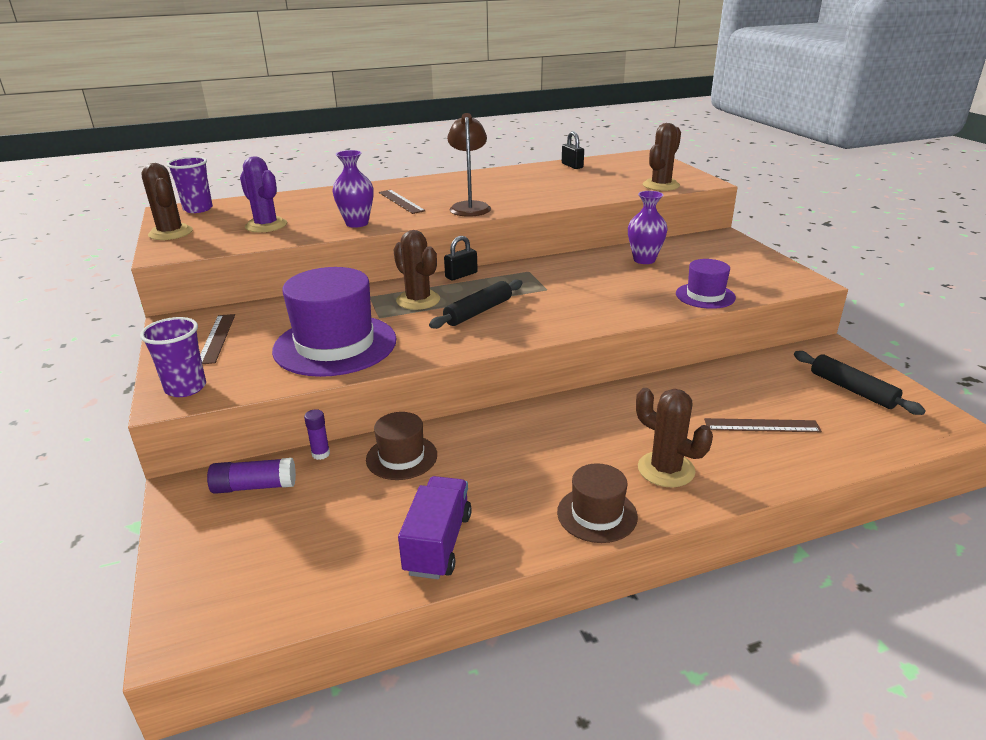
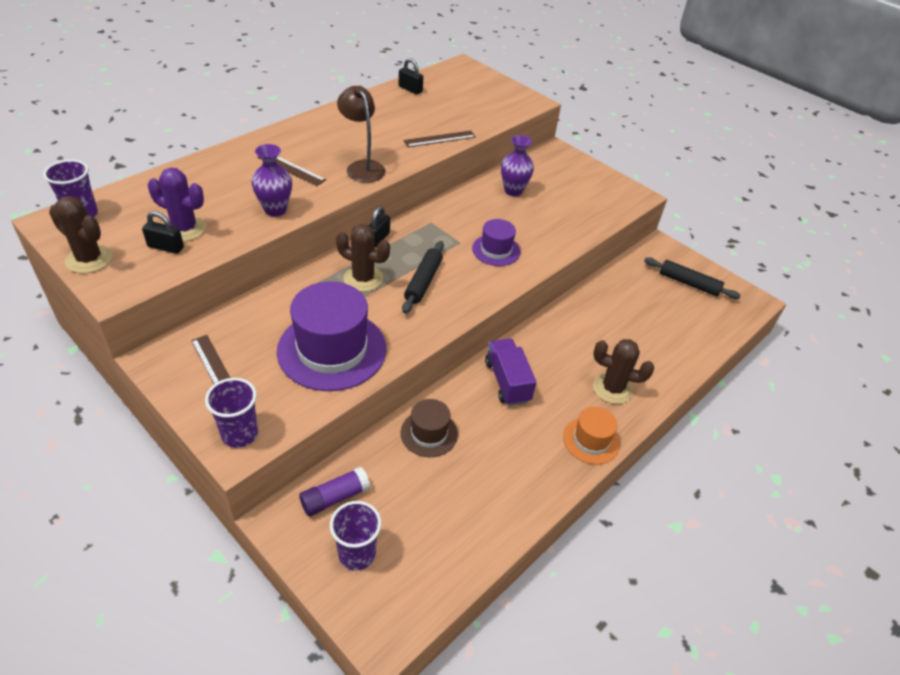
camera: 30 degrees left, 15 degrees up
purple glue stick [304,409,330,460] -> none
purple truck [398,476,472,579] -> purple truck moved to [485,338,536,406]
brown hat [557,463,638,543] -> orange hat [563,407,620,464]
brown cactus [643,123,681,191] -> none
purple hat [676,259,736,309] -> purple hat moved to [472,219,521,266]
brown ruler [704,418,822,432] -> brown ruler moved to [404,131,476,147]
none -> black padlock [142,211,184,254]
none -> purple cup [330,501,381,571]

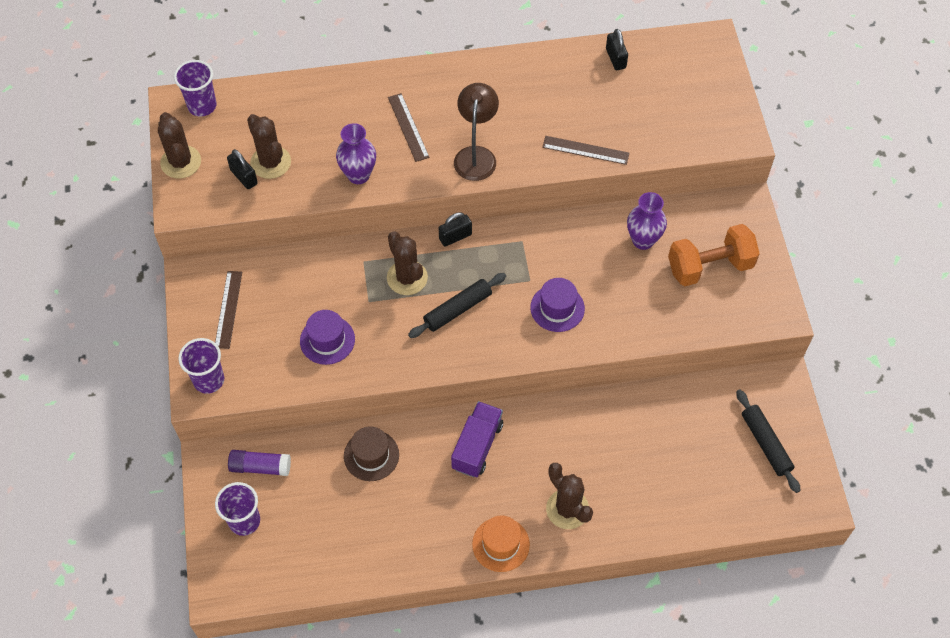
camera: 40 degrees right, 15 degrees up
purple cactus [148,168,206,242] -> brown cactus [247,114,291,179]
purple hat [277,282,387,391] -> purple hat [300,310,355,365], size x0.53
none -> orange dumbbell [668,224,760,286]

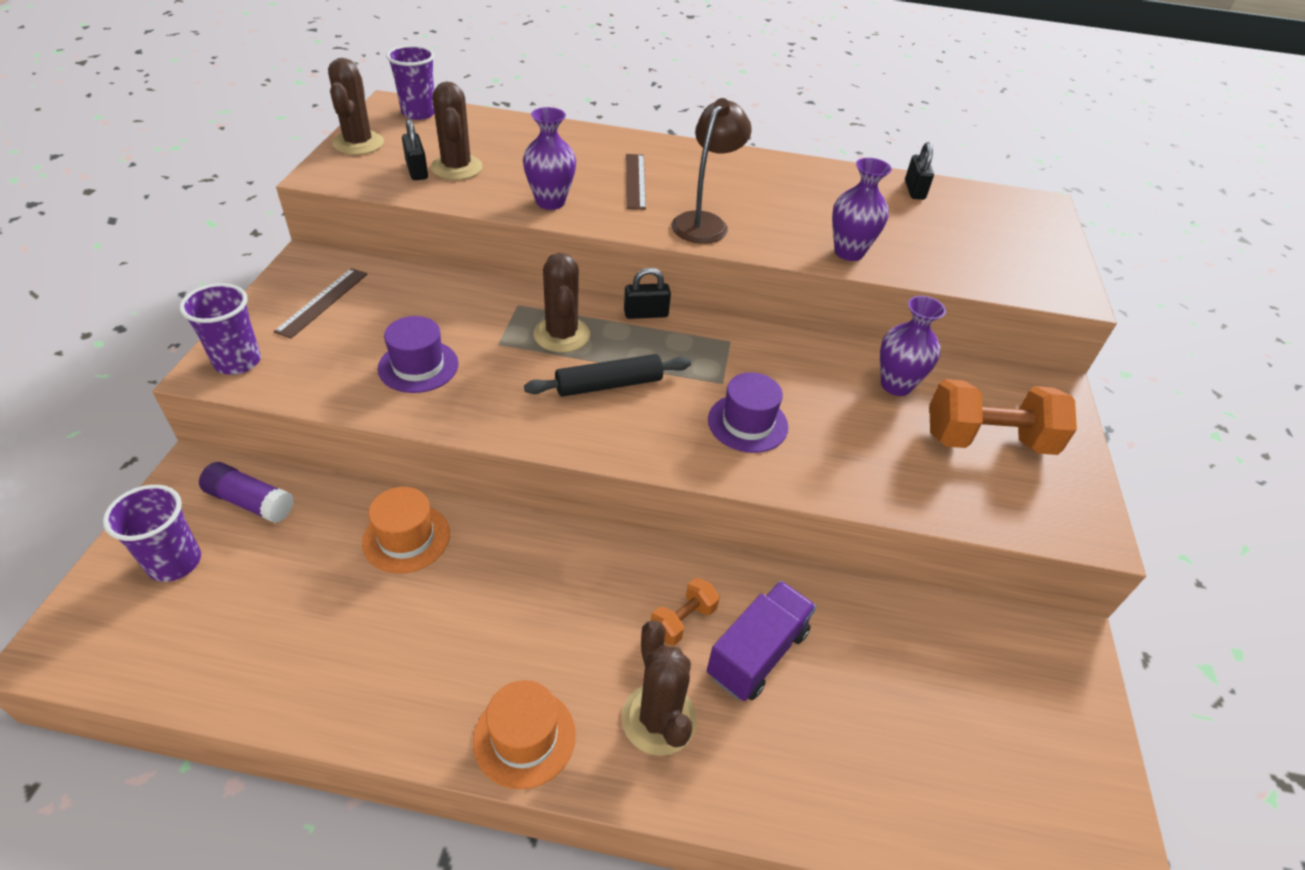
camera: 15 degrees right, 15 degrees down
brown hat [344,426,399,481] -> orange hat [362,487,450,574]
purple truck [451,401,503,477] -> purple truck moved to [707,581,816,701]
brown ruler [542,136,629,165] -> purple vase [832,158,892,261]
black rolling pin [736,389,801,493] -> none
none -> orange dumbbell [651,578,720,646]

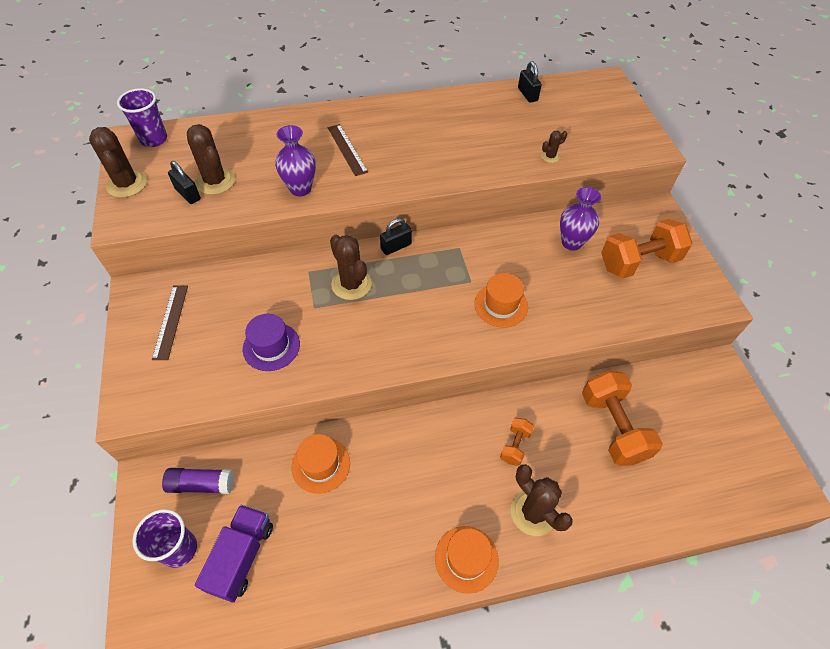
camera: 20 degrees left, 10 degrees up
purple cup [180,283,261,375] -> none
black rolling pin [524,354,691,397] -> none
brown lamp [671,98,752,244] -> none
purple truck [707,581,816,701] -> purple truck moved to [195,505,273,603]
purple hat [708,372,788,453] -> orange hat [474,273,528,328]
purple vase [832,158,892,261] -> none
none -> brown cactus [541,131,567,163]
none -> orange dumbbell [582,371,663,466]

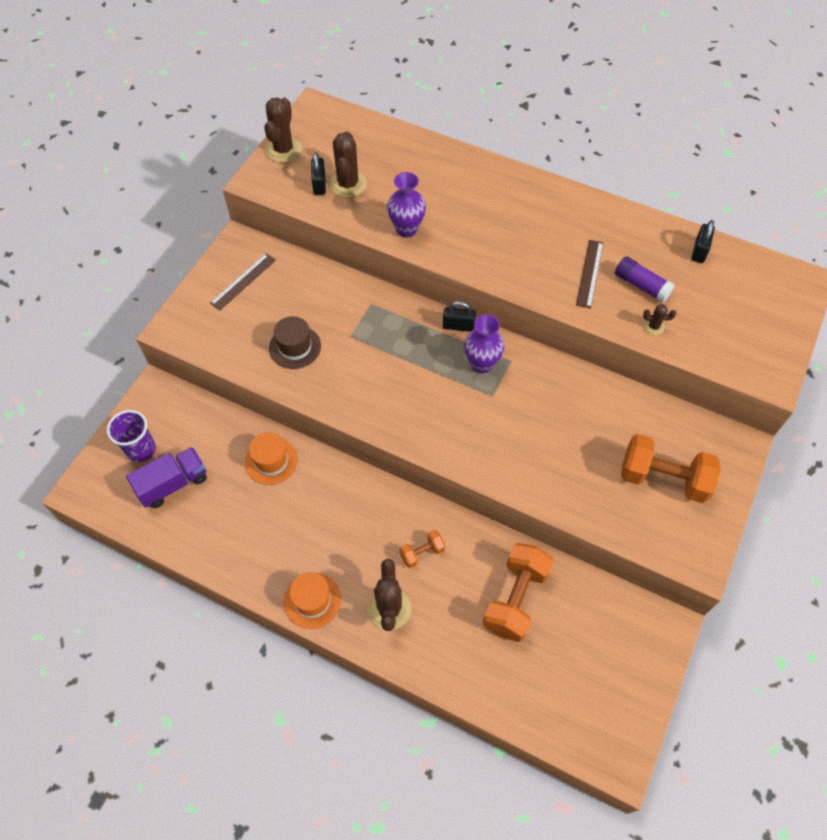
camera: 40 degrees right, 5 degrees up
purple cup [117,88,167,147] -> none
purple glue stick [162,468,234,494] -> purple glue stick moved to [615,256,675,303]
purple hat [243,314,300,371] -> brown hat [269,316,321,369]
brown ruler [328,124,368,176] -> brown ruler moved to [576,240,603,309]
brown cactus [330,235,372,300] -> none
orange hat [474,273,528,328] -> none
purple vase [560,187,601,251] -> purple vase moved to [464,314,504,373]

